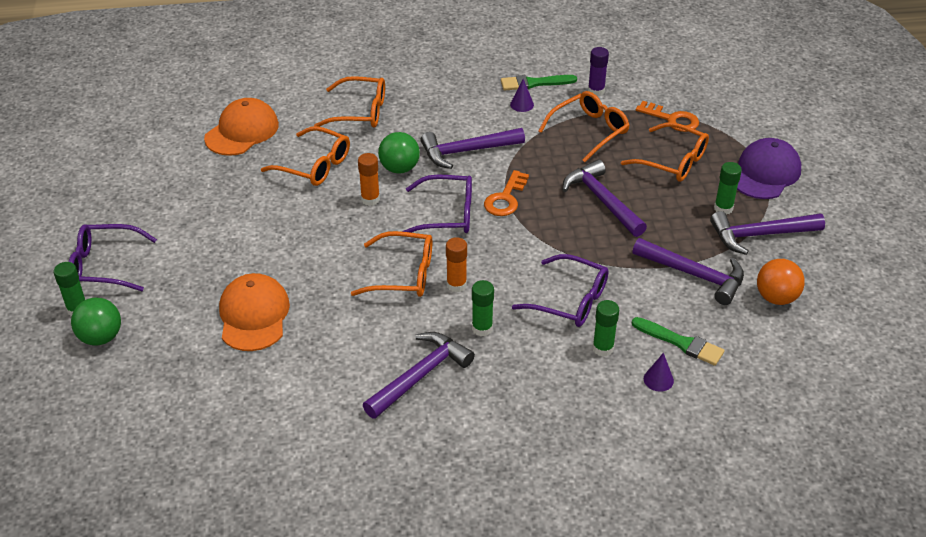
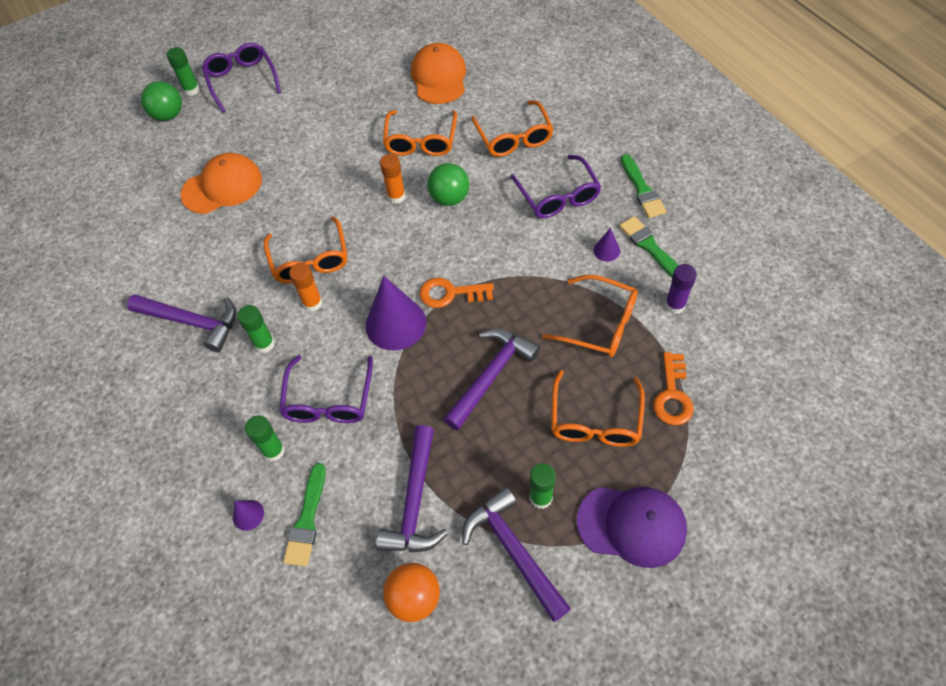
camera: 70 degrees right, 15 degrees up
orange cap [204,98,279,156] -> orange cap turned 105 degrees counterclockwise [411,43,466,104]
purple glasses [402,175,472,233] -> purple glasses moved to [510,155,601,218]
purple hammer [420,128,525,169] -> none
none -> purple cone [366,276,426,351]
none -> green brush [621,154,667,218]

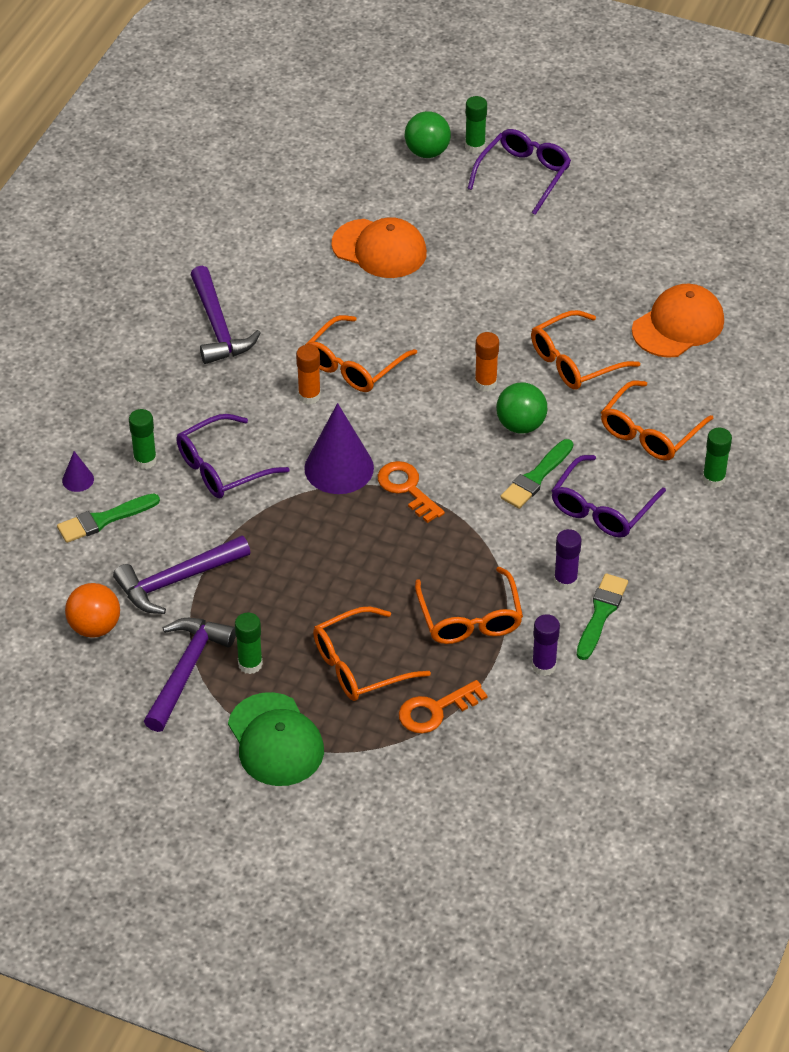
camera: 50 degrees right, 10 degrees down
green glue stick [237,305,275,353] -> green glue stick moved to [702,428,732,488]
purple hammer [443,329,540,431] -> none
purple cap [577,487,687,568] -> green cap [228,692,324,786]
purple cone [593,228,620,262] -> purple glue stick [554,529,582,590]
green brush [621,154,667,218] -> green brush moved to [501,439,573,509]

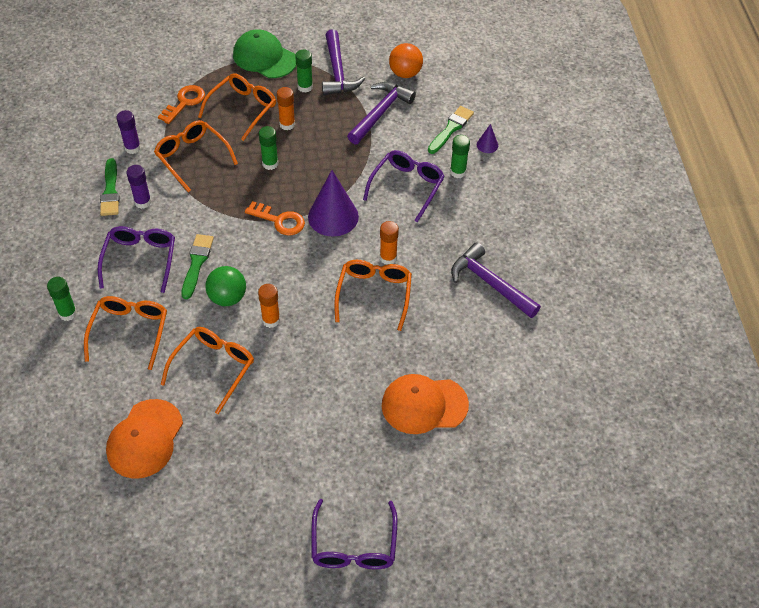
camera: 150 degrees right, 5 degrees up
green ball [405,111,451,158] -> none
green glue stick [465,96,487,154] -> green glue stick moved to [259,126,278,170]
none -> orange glue stick [277,87,295,130]

